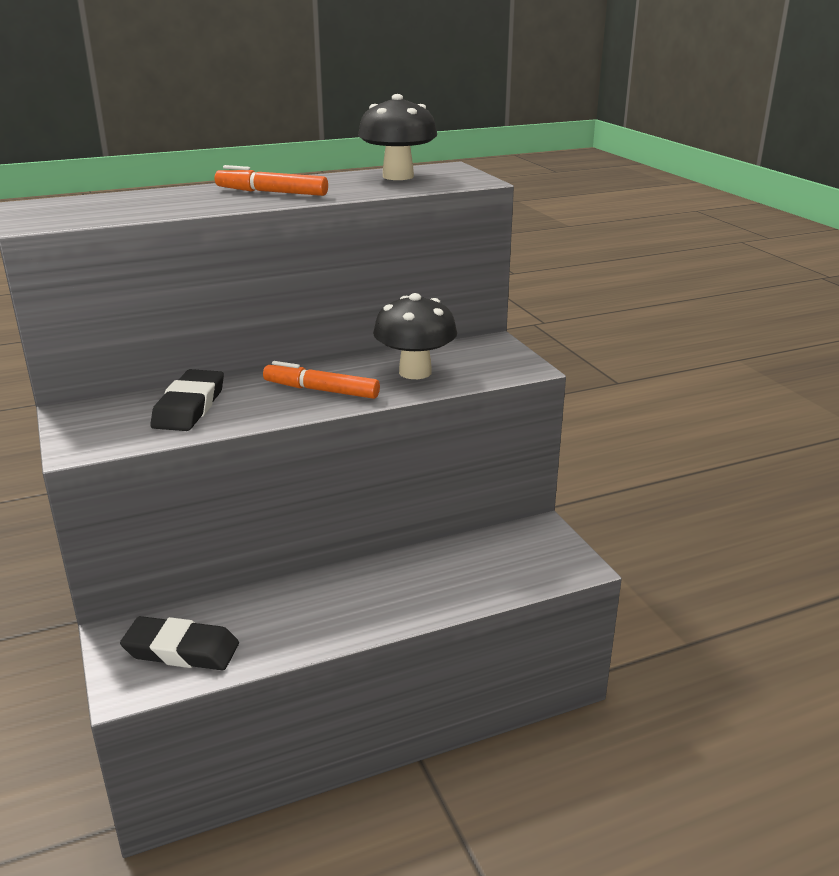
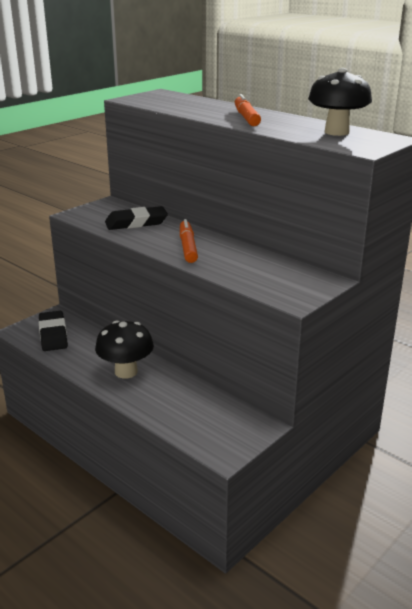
camera: 65 degrees right, 0 degrees up
black mushroom [373,293,457,379] -> black mushroom moved to [95,320,154,379]

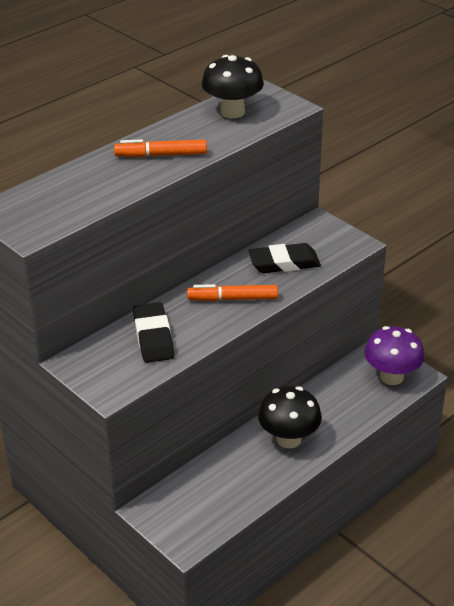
camera: 85 degrees left, 10 degrees up
black eraser [39,311,68,351] -> black eraser moved to [248,243,321,273]
none -> purple mushroom [364,326,425,385]

